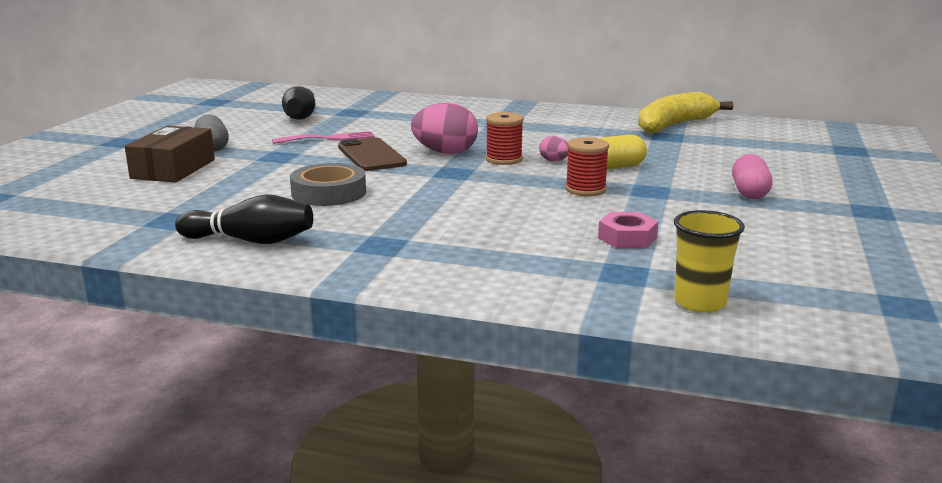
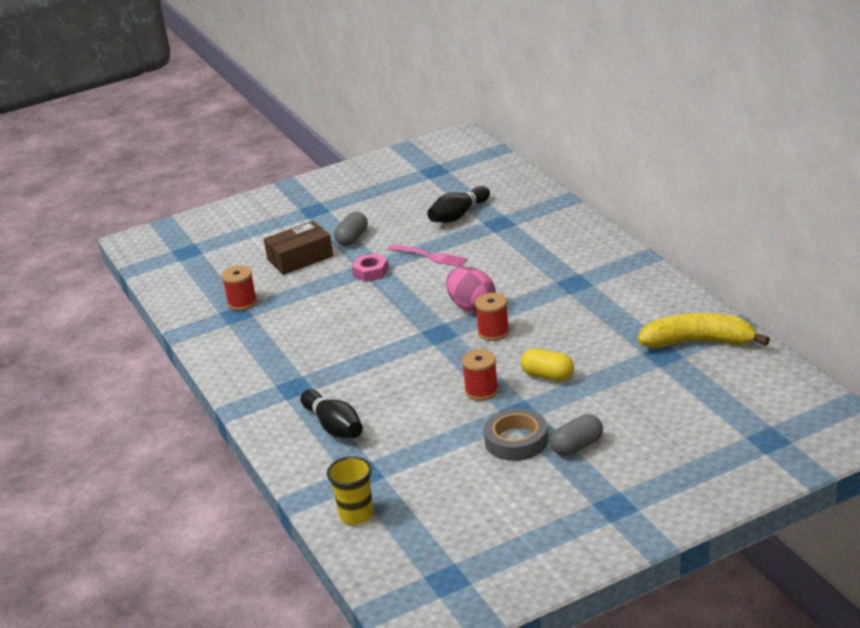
camera: 50 degrees right, 10 degrees up
black bowling pin [175,194,313,244] -> black bowling pin moved to [301,389,363,438]
grey tape [290,163,366,206] -> grey tape moved to [484,408,548,461]
brown phone [338,137,407,171] -> none
pink egg [539,136,568,162] -> none
pink nut [598,212,658,248] -> pink nut moved to [352,253,389,282]
pink capsule [732,154,773,199] -> grey capsule [550,414,603,456]
none -> red spool [222,266,257,311]

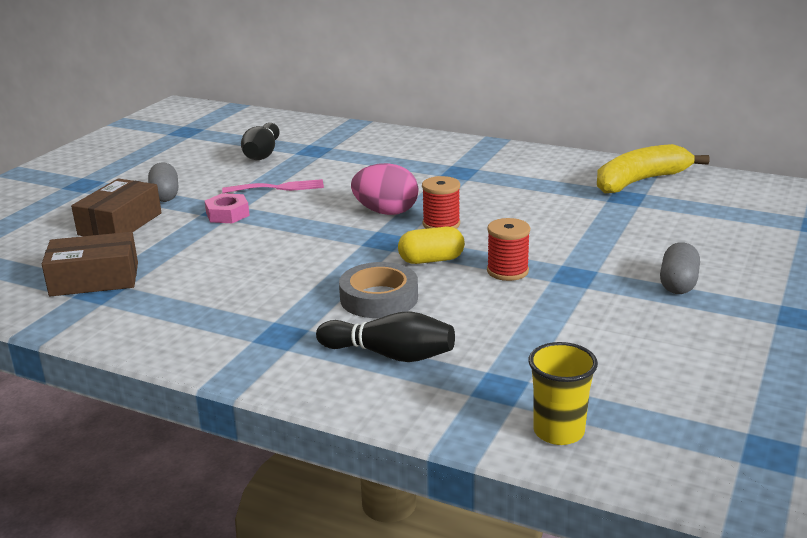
camera: 40 degrees left, 5 degrees down
red spool [222,266,257,311] -> brown box [42,232,138,297]
grey tape [484,408,548,461] -> grey tape moved to [339,262,418,318]
yellow capsule [521,348,574,381] -> yellow capsule moved to [398,227,465,264]

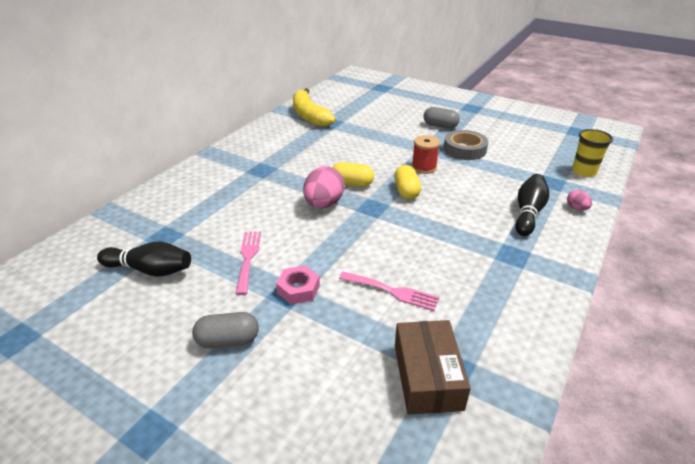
camera: 85 degrees left, 10 degrees up
brown box [71,178,162,236] -> none
grey tape [339,262,418,318] -> grey tape moved to [444,130,488,160]
red spool [422,176,460,229] -> yellow capsule [332,162,374,187]
none -> pink fork [339,272,439,311]
none -> pink egg [567,190,592,211]

